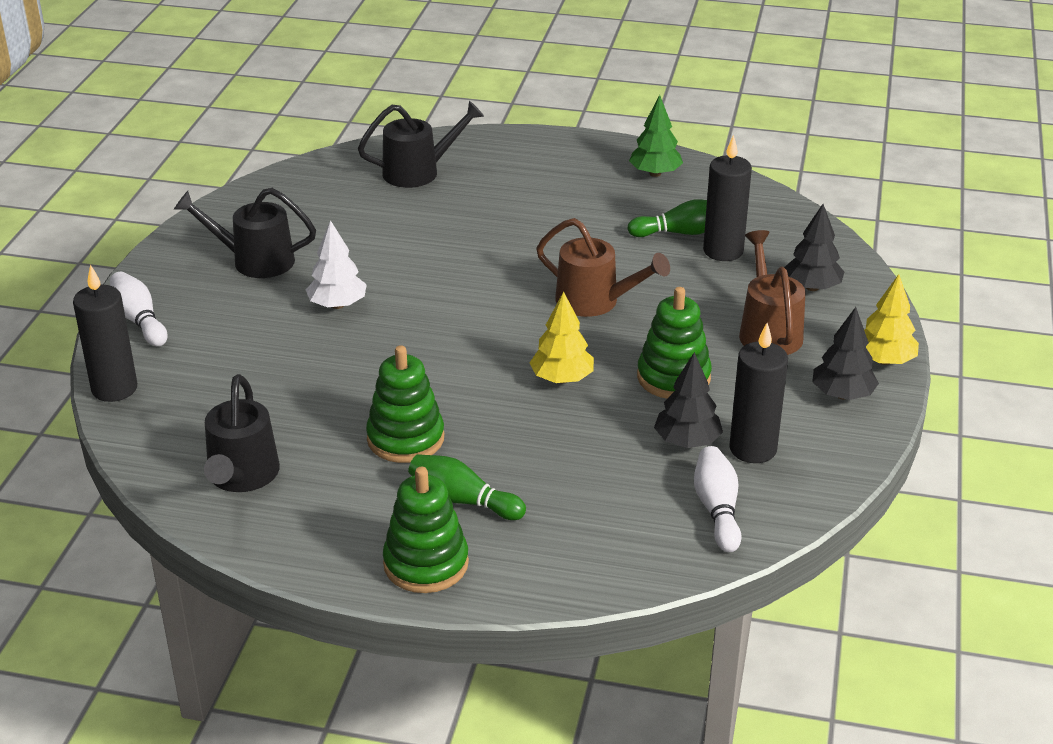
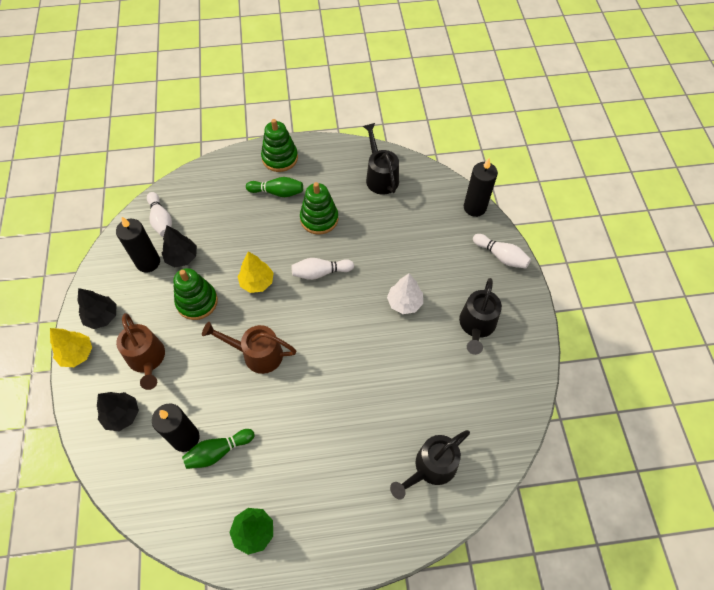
camera: 160 degrees right, 25 degrees up
black watering can [174,188,316,278] -> black watering can turned 120 degrees clockwise [459,278,502,355]
none -> white bowling pin [291,258,354,280]

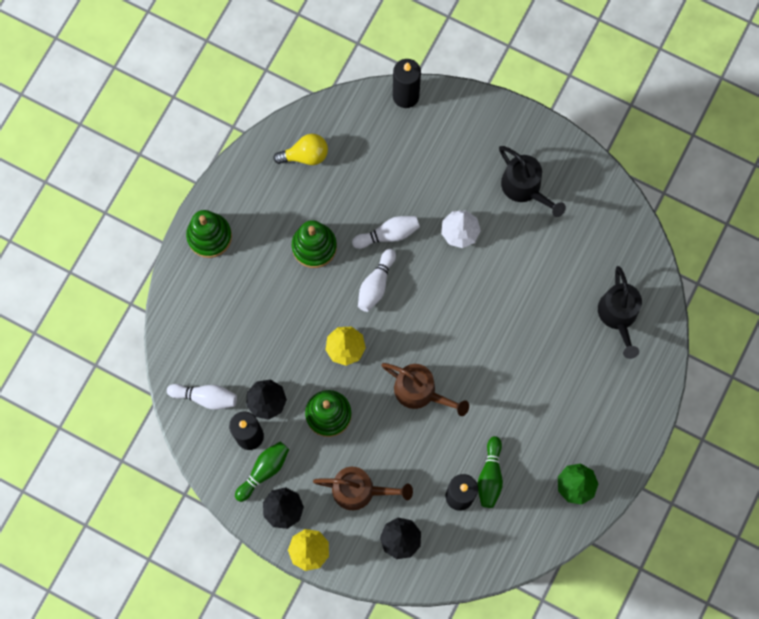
camera: 55 degrees left, 15 degrees up
brown watering can [202,322,296,374] -> brown watering can turned 105 degrees counterclockwise [381,363,469,416]
green bowling pin [246,177,303,197] -> green bowling pin moved to [235,442,289,502]
black watering can [363,123,399,195] -> yellow light bulb [273,134,328,165]
white bowling pin [473,234,531,268] -> white bowling pin moved to [352,216,420,249]

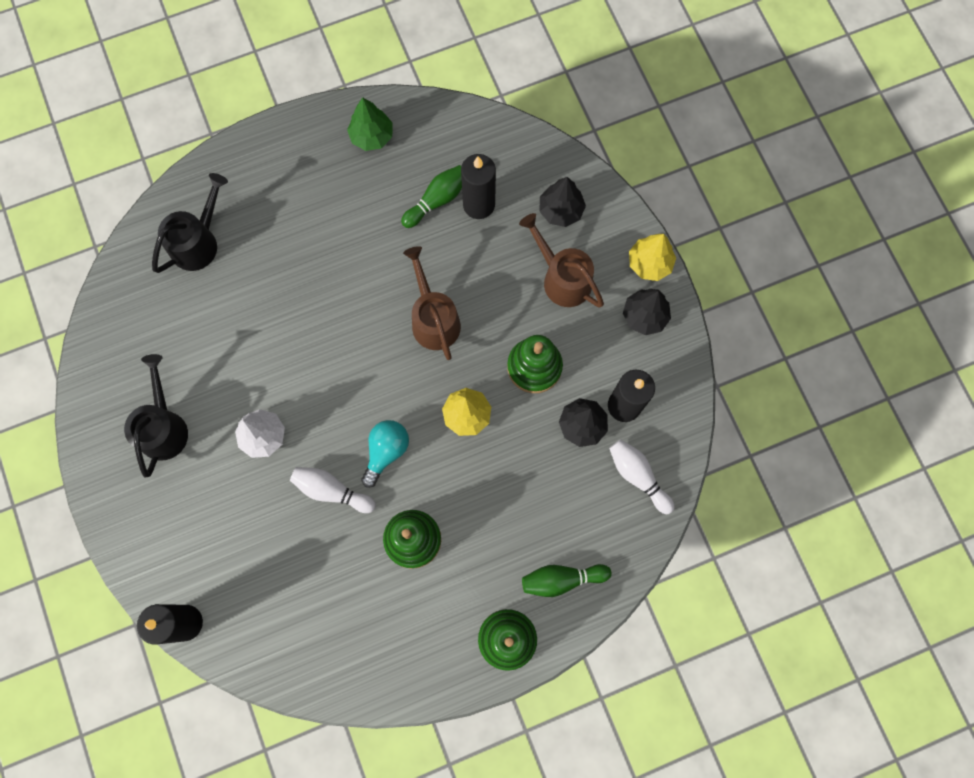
camera: 140 degrees left, 0 degrees up
green bowling pin [235,442,289,502] -> green bowling pin moved to [522,564,612,597]
yellow light bulb [273,134,328,165] -> none
white bowling pin [358,249,396,312] -> turquoise light bulb [361,420,409,488]

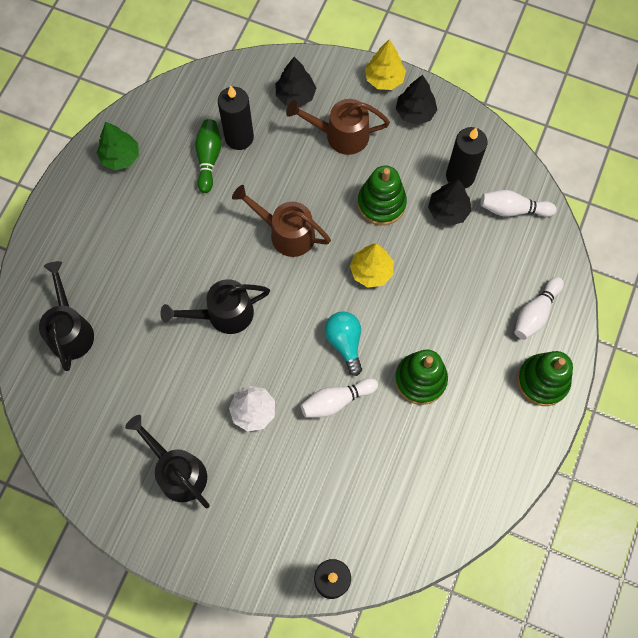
camera: 45 degrees left, 5 degrees down
green bowling pin [522,564,612,597] -> white bowling pin [515,277,564,340]
none -> black watering can [161,279,270,334]

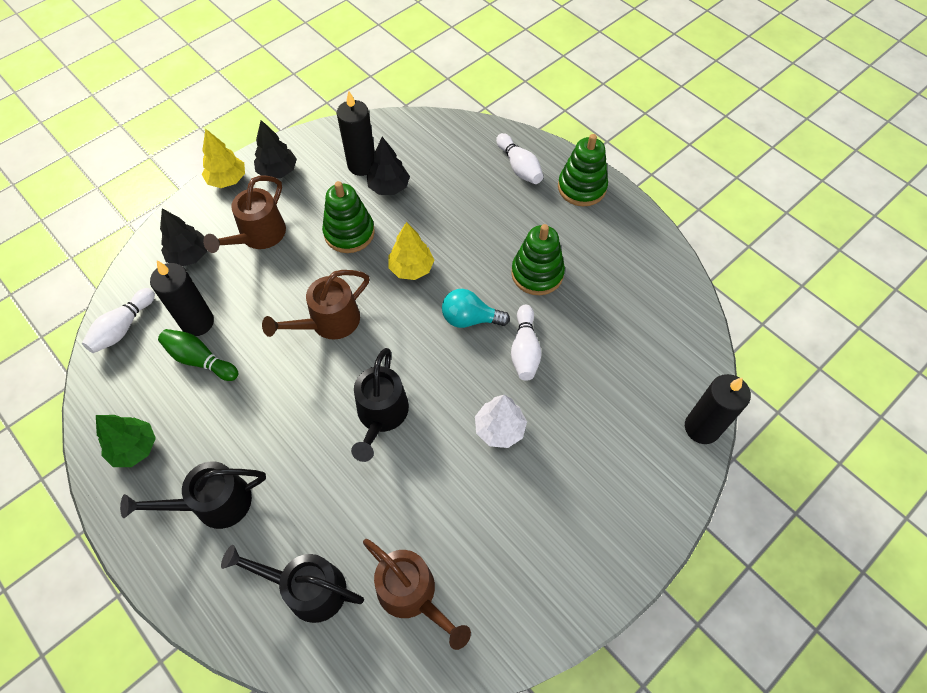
camera: 65 degrees left, 10 degrees down
black watering can [125,415,210,509] -> black watering can moved to [120,461,266,529]
white bowling pin [481,190,557,217] -> white bowling pin moved to [82,288,155,353]
none -> brown watering can [363,539,471,650]

